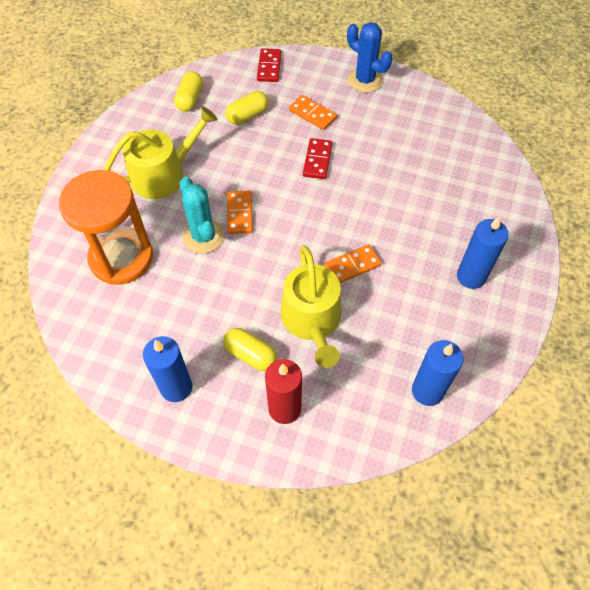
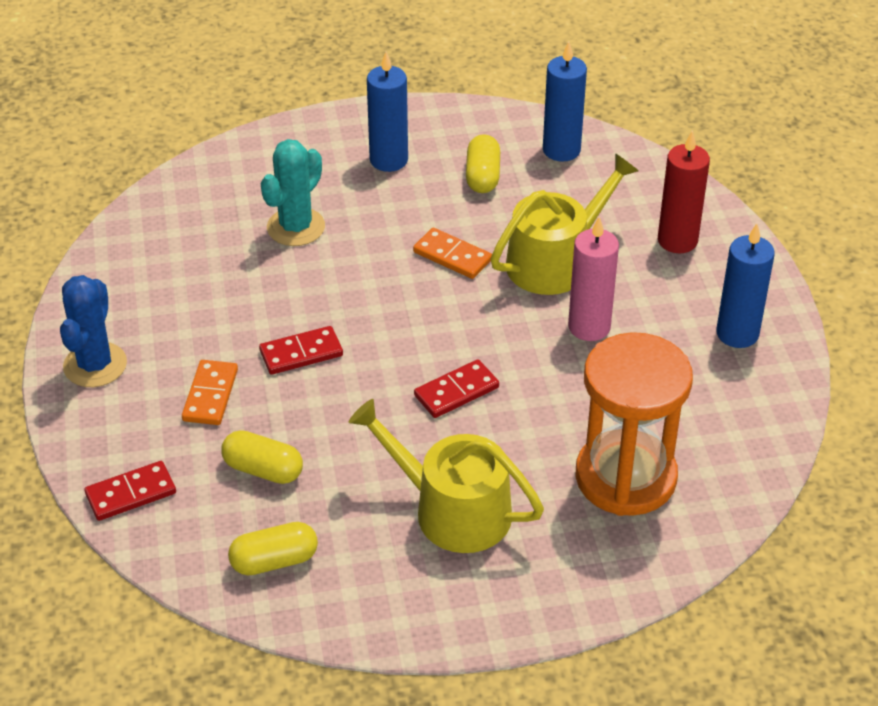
camera: 120 degrees left, 15 degrees down
turquoise cactus [179,177,224,253] -> turquoise cactus moved to [261,139,325,246]
yellow capsule [223,328,277,371] -> yellow capsule moved to [466,134,500,193]
orange domino [227,190,253,234] -> red domino [414,359,499,418]
none -> pink candle [568,217,619,341]

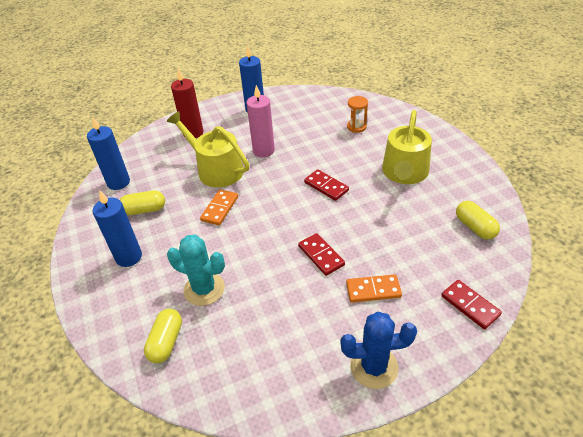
camera: 100 degrees left, 0 degrees up
yellow capsule [221,430,303,484] -> yellow capsule moved to [144,309,182,363]
orange hourglass [576,332,693,516] -> orange hourglass [347,96,368,133], size x0.42

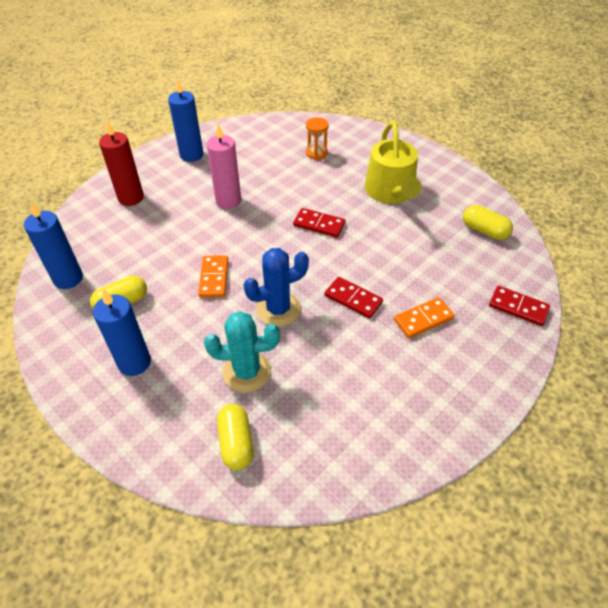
camera: 25 degrees left, 5 degrees up
yellow watering can [167,111,249,188] -> none
blue cactus [340,312,417,389] -> blue cactus moved to [244,248,309,326]

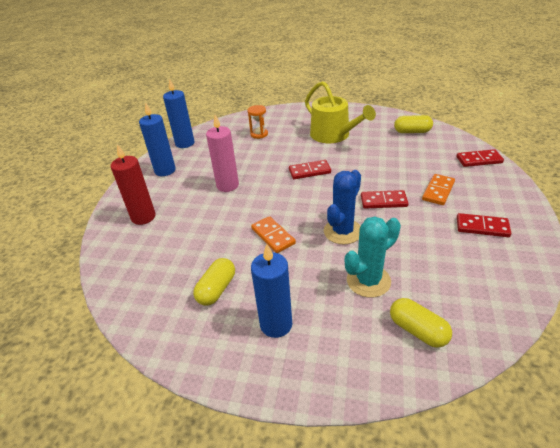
camera: 30 degrees left, 10 degrees down
blue candle [24,201,83,289] -> blue candle moved to [163,78,195,148]
none -> red domino [457,213,511,237]

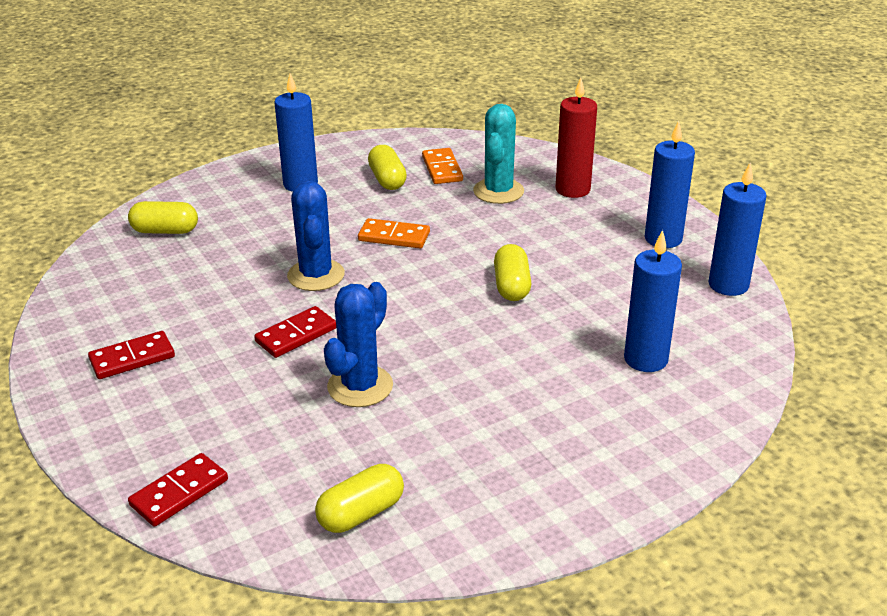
camera: 135 degrees right, 5 degrees down
pink candle [206,115,239,192] -> none
orange hourglass [248,105,268,139] -> blue candle [624,230,682,372]
red domino [289,160,331,179] -> none
yellow watering can [305,81,376,143] -> none
turquoise cactus [345,216,401,298] -> turquoise cactus moved to [473,104,524,204]
orange domino [422,174,455,205] -> orange domino moved to [422,148,463,184]
none -> blue cactus [324,282,393,407]
none -> yellow capsule [494,244,532,301]

